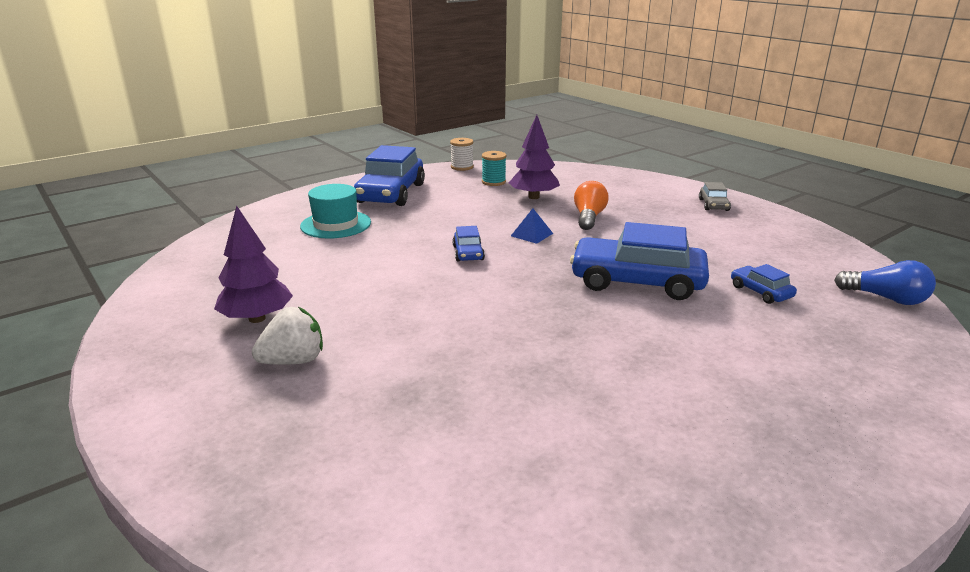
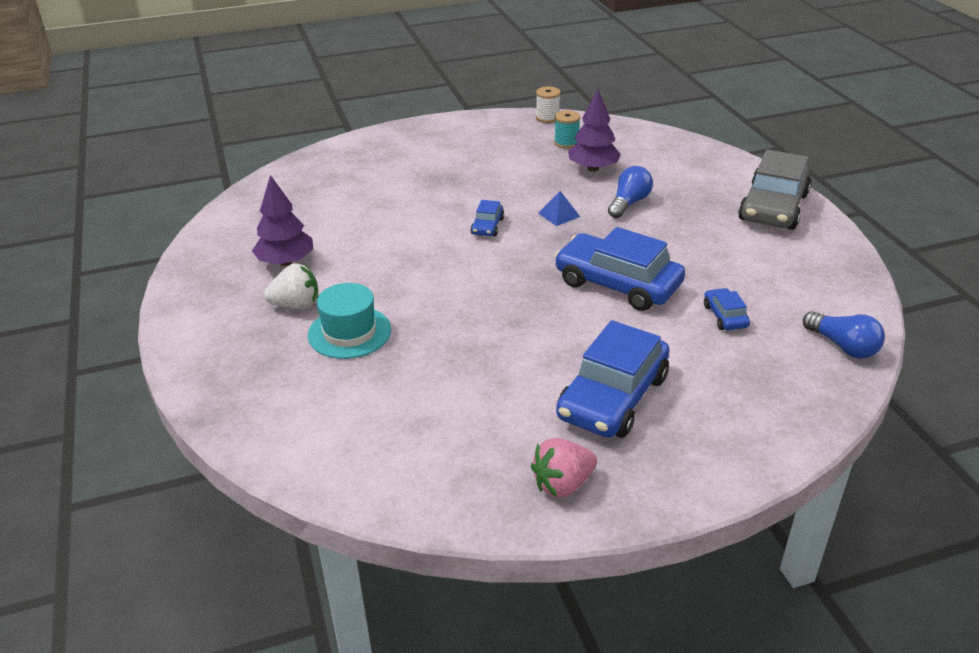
camera: 20 degrees right, 10 degrees up
turquoise hat [300,184,371,238] -> turquoise hat moved to [308,283,391,359]
blue car [354,145,425,206] -> blue car moved to [556,320,670,438]
orange light bulb [574,181,609,230] -> blue light bulb [608,166,653,218]
grey car [699,182,731,211] -> grey car [738,150,811,230], size x2.18
none -> pink strawberry [531,438,597,497]

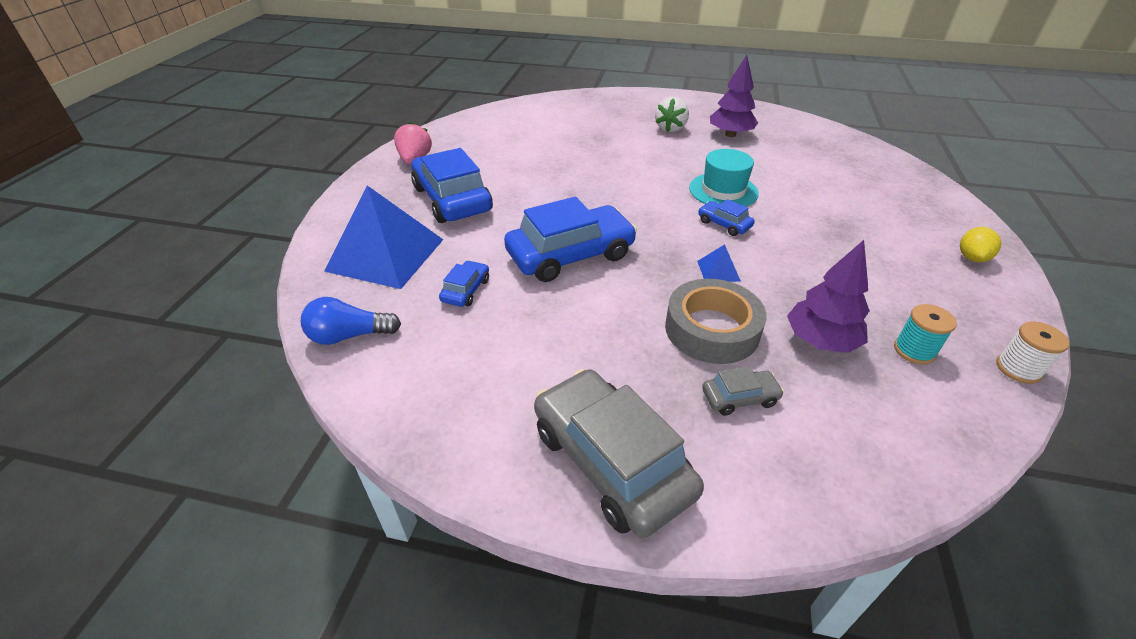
camera: 120 degrees right, 5 degrees up
turquoise hat [308,283,391,359] -> turquoise hat moved to [689,149,759,207]
blue light bulb [608,166,653,218] -> grey tape [665,279,767,364]
blue car [704,288,750,330] -> blue car turned 90 degrees counterclockwise [439,260,489,307]
none -> blue pyramid [324,186,443,289]
none -> grey car [702,366,784,416]
none -> yellow lemon [960,227,1001,262]

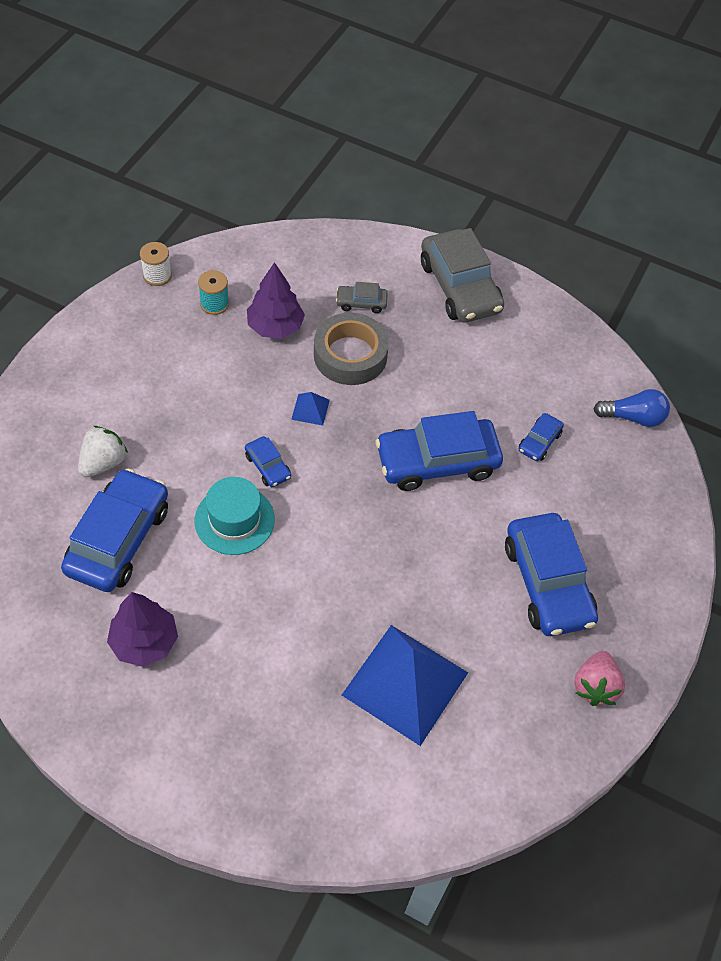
camera: 170 degrees left, 15 degrees up
blue pyramid [324,186,443,289] -> blue pyramid moved to [342,625,468,746]
white strawberry [655,97,689,132] -> white strawberry moved to [78,426,128,477]
yellow lemon [960,227,1001,262] -> none
none -> blue car [61,469,168,592]

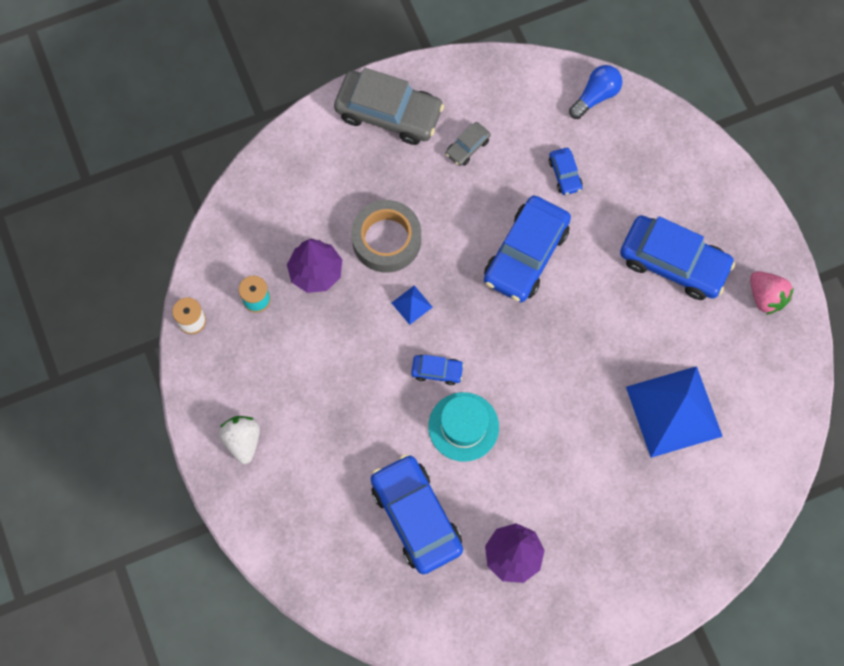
camera: 45 degrees left, 15 degrees up
white strawberry [78,426,128,477] -> white strawberry moved to [219,416,260,464]
grey car [336,282,388,313] -> grey car moved to [446,122,491,166]

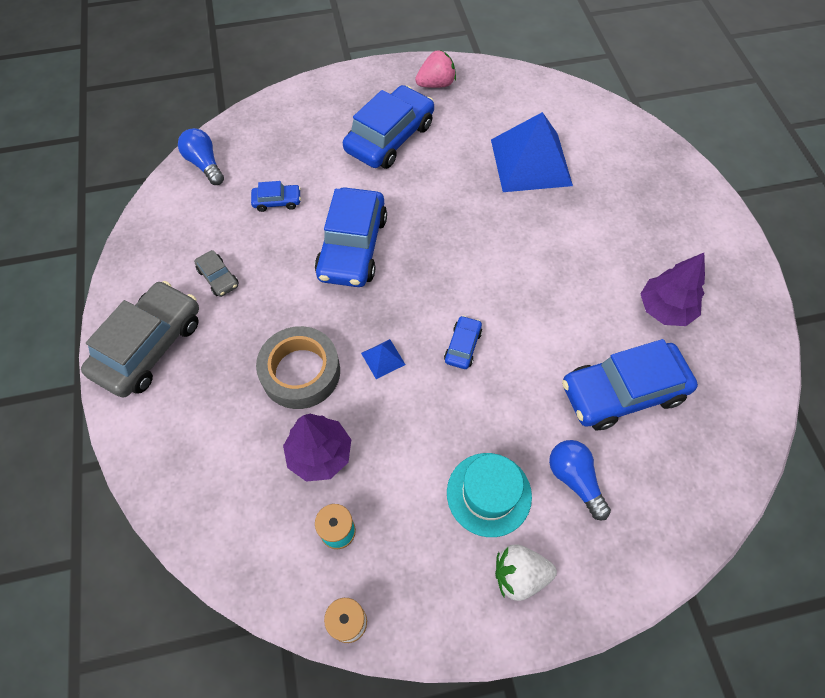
camera: 80 degrees left, 10 degrees down
turquoise hat [428,392,499,462] -> turquoise hat moved to [447,453,532,537]
blue car [484,196,571,302] -> blue car turned 60 degrees clockwise [315,187,387,287]
none -> blue light bulb [549,440,611,520]

